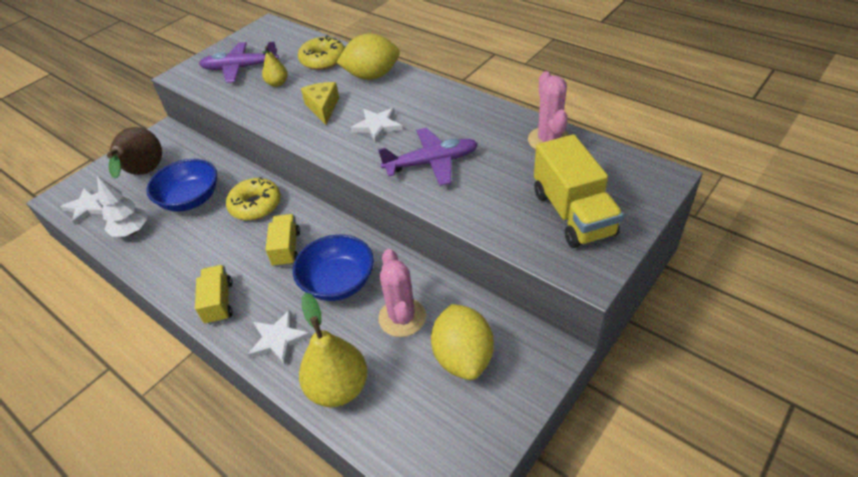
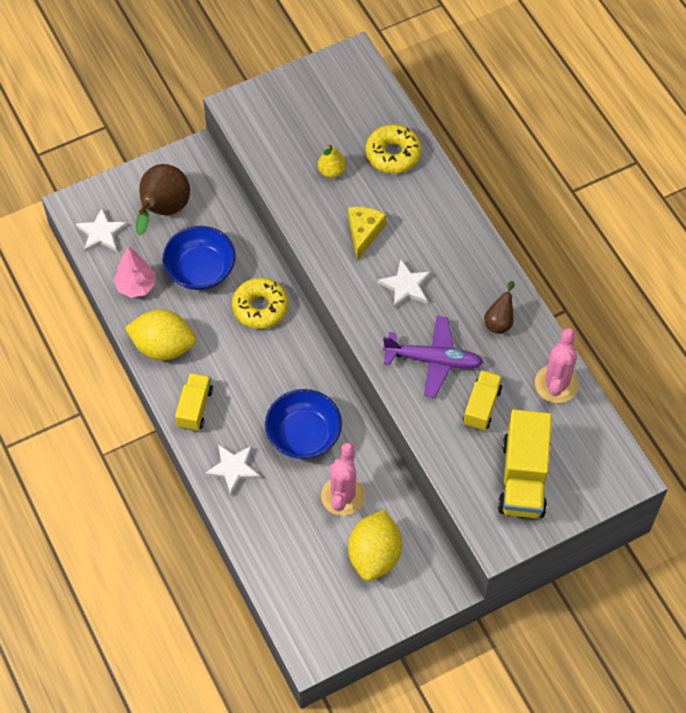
camera: 20 degrees right, 15 degrees up
white tree [97,176,147,237] -> pink tree [114,246,155,298]
purple plane [199,41,279,83] -> none
yellow truck [266,214,300,267] -> yellow truck moved to [463,370,502,431]
yellow pear [299,293,368,407] -> none
yellow lemon [336,33,400,80] -> yellow lemon moved to [125,310,196,360]
none -> brown pear [484,281,515,334]

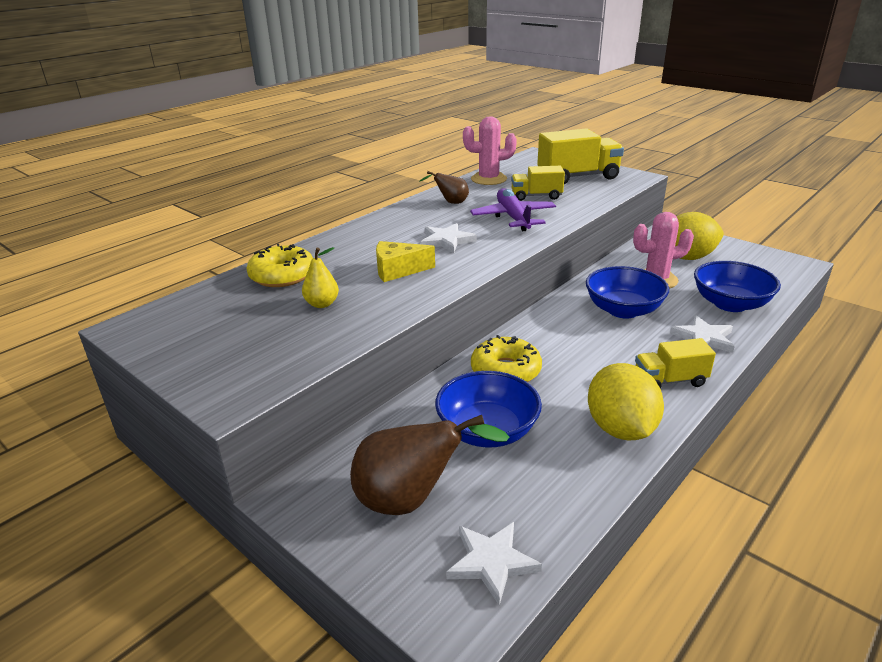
camera: 110 degrees left, 30 degrees down
pink tree [114,246,155,298] -> none
none -> blue bowl [694,261,781,312]

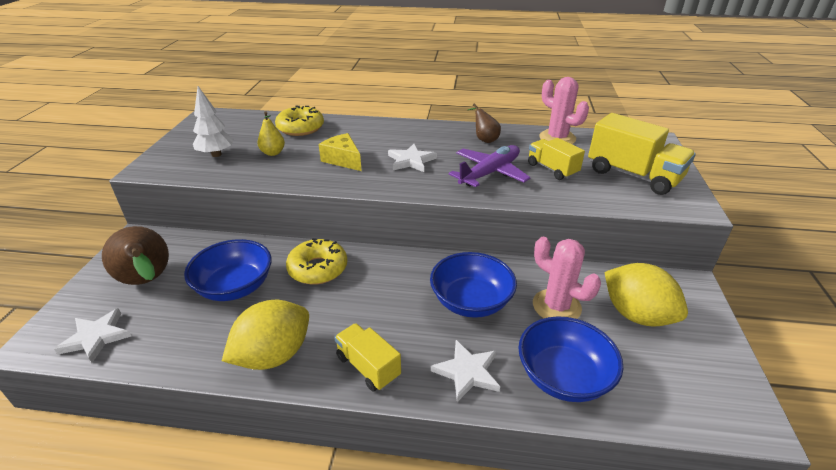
camera: 55 degrees right, 5 degrees up
none -> white tree [193,86,234,157]

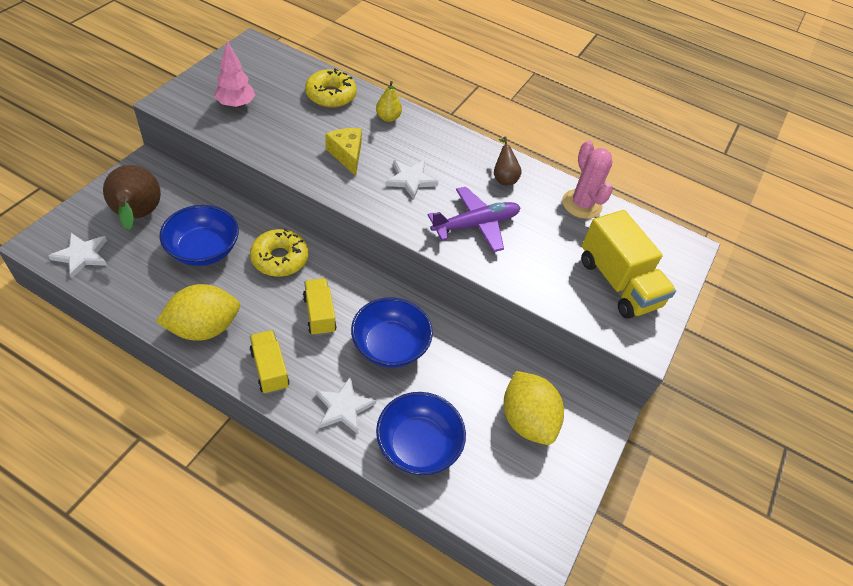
camera: 15 degrees right, 15 degrees up
white tree [193,86,234,157] -> pink tree [214,41,255,108]
yellow pear [257,111,285,156] -> yellow pear moved to [376,81,402,122]
yellow truck [528,138,585,180] -> yellow truck moved to [303,278,337,336]
pink cactus [533,237,601,319] -> none

